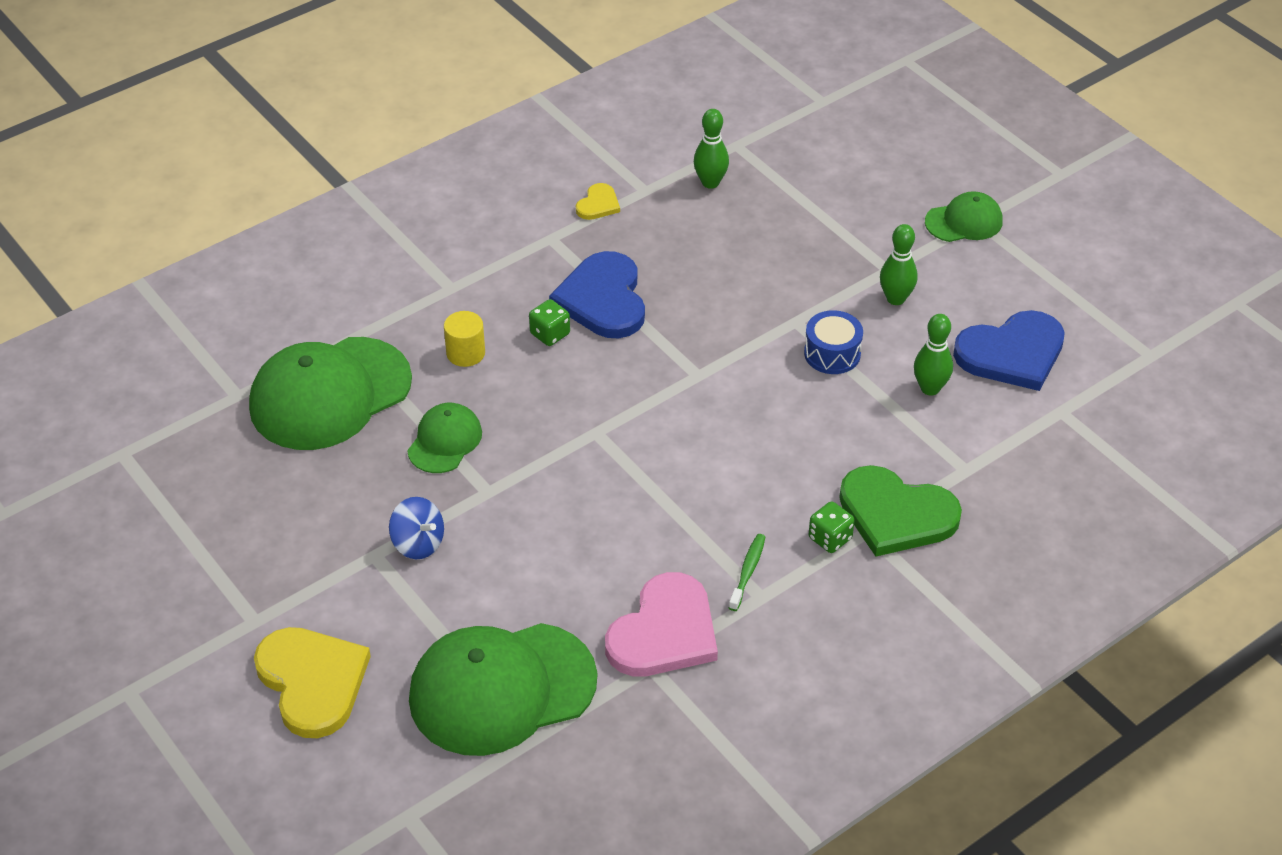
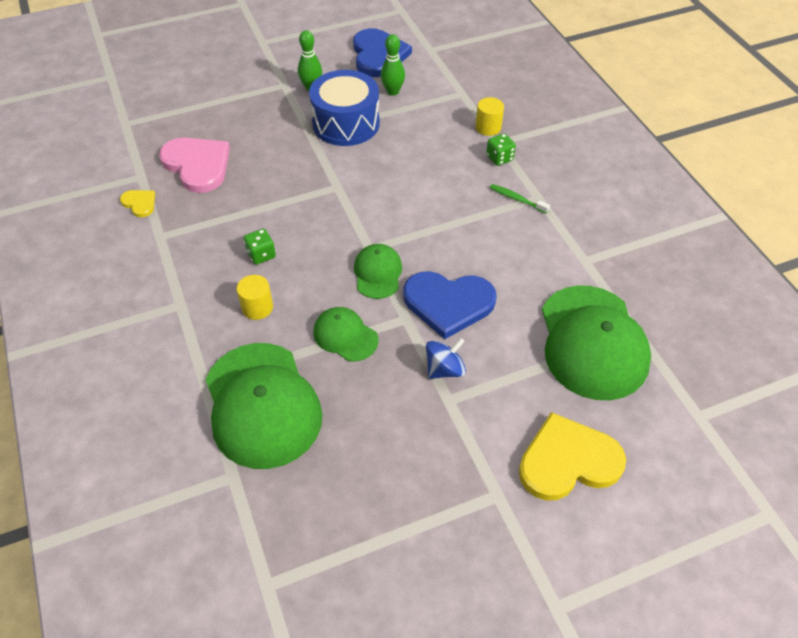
camera: 75 degrees left, 5 degrees up
blue heart [549,251,645,338] -> blue heart moved to [403,271,497,339]
pink heart [605,572,718,676] -> pink heart moved to [159,137,230,193]
green bowling pin [694,109,729,189] -> none
blue drum [804,310,863,374] -> blue drum [309,70,380,146], size x1.79
green heart [839,465,962,557] -> yellow cylinder [475,97,504,136]
green cap [925,191,1003,242] -> green cap moved to [354,244,402,299]

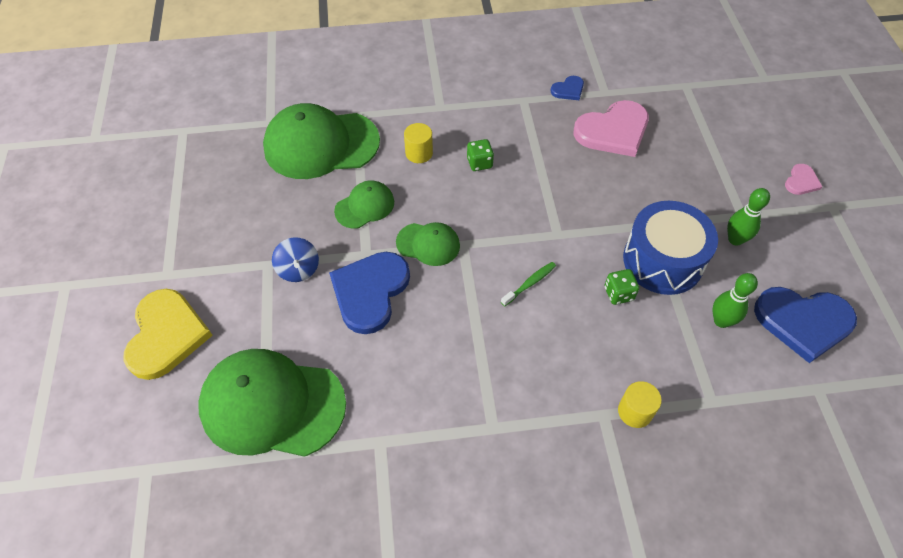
camera: 105 degrees right, 5 degrees up
yellow heart [120,190,155,217] -> blue heart [551,76,584,100]
green dice [486,133,516,166] -> green dice moved to [605,269,639,305]
green toothbrush [489,184,550,214] -> green toothbrush moved to [501,262,556,306]
none -> pink heart [785,164,822,195]

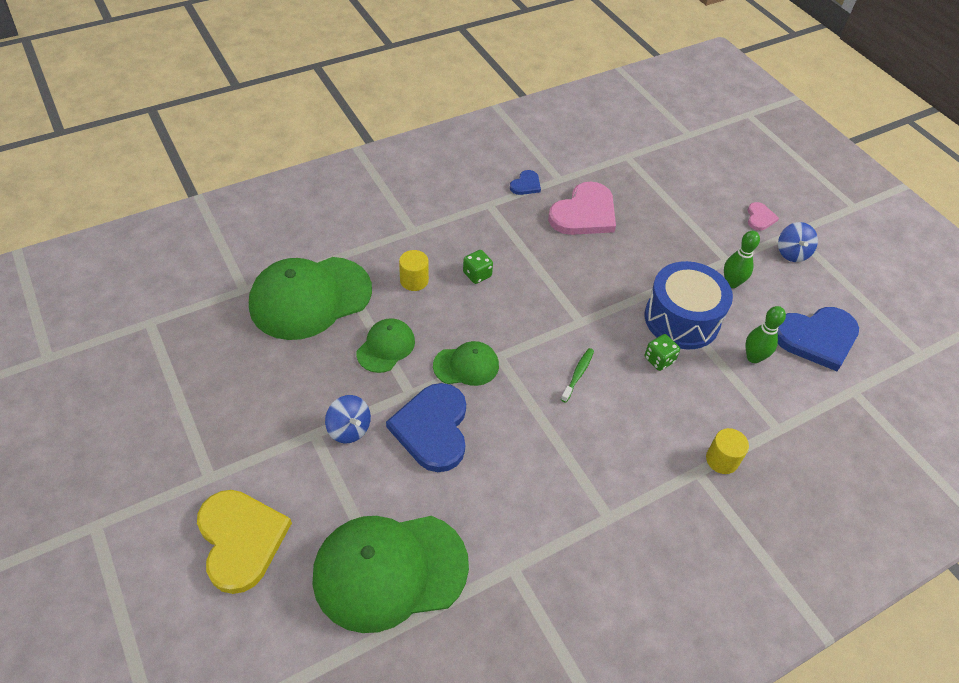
camera: 25 degrees left, 5 degrees down
none -> blue spinning top [778,222,818,262]

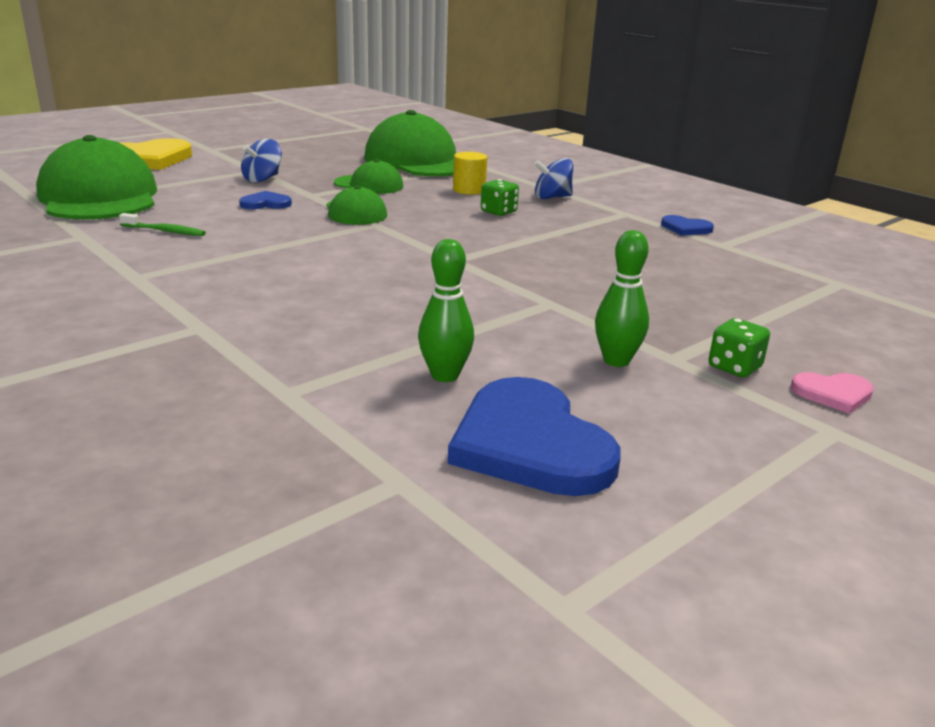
camera: 80 degrees right, 25 degrees down
blue heart [386,383,466,472] -> blue heart [239,191,292,209], size x0.48
pink heart [548,181,616,235] -> none
green toothbrush [561,348,594,402] -> green toothbrush moved to [119,213,206,236]
blue drum [645,261,733,349] -> none
green dice [645,334,680,371] -> green dice moved to [708,318,770,377]
yellow cylinder [706,428,749,474] -> none
blue spinning top [778,222,818,262] -> blue spinning top moved to [534,158,573,199]

